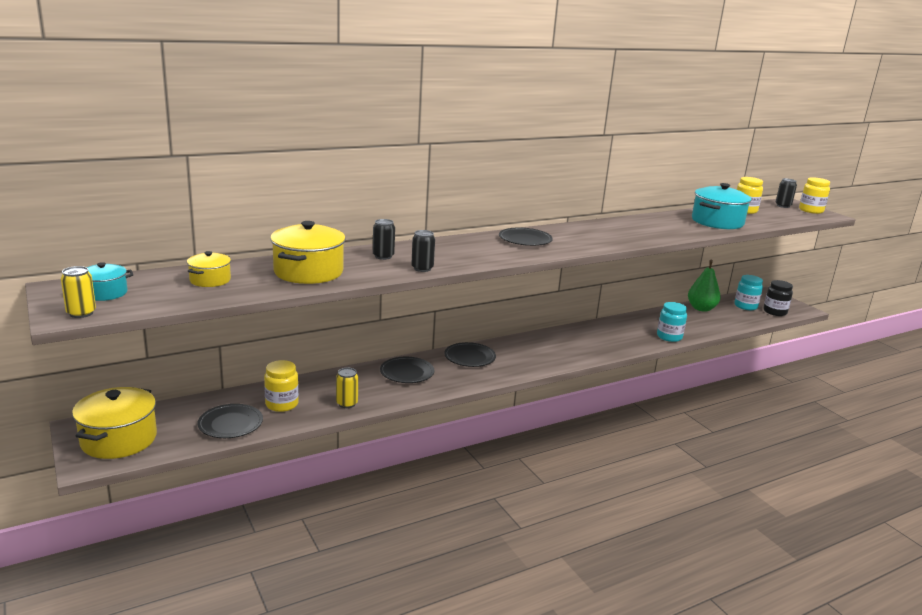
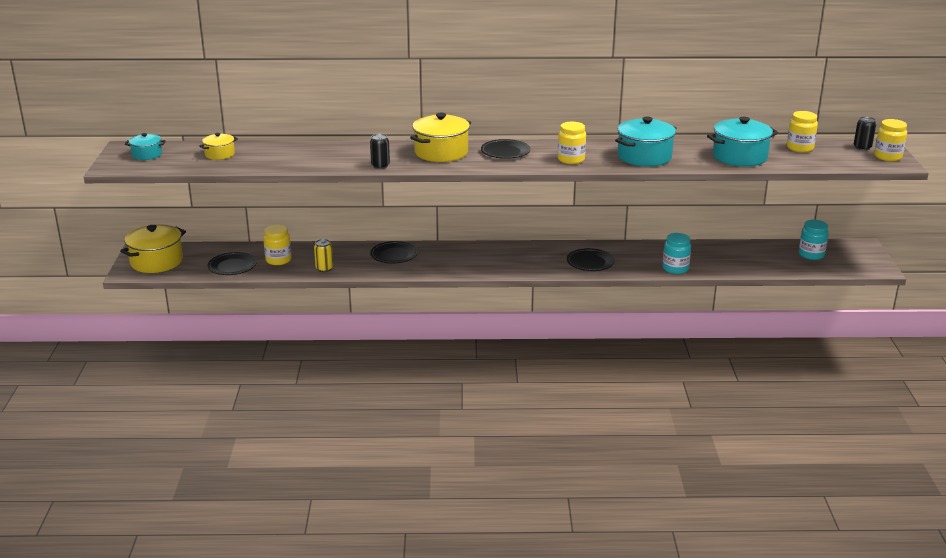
camera: 30 degrees right, 5 degrees up
yellow can [61,266,96,318] -> none
yellow pot [270,221,346,284] -> yellow pot moved to [410,113,471,162]
black can [373,219,395,260] -> none
black plate [444,342,496,367] -> black plate moved to [567,248,615,271]
green pear [688,260,721,312] -> none
black jar [763,280,793,316] -> none
none -> yellow jar [558,122,586,164]
none -> turquoise pot [615,117,677,166]

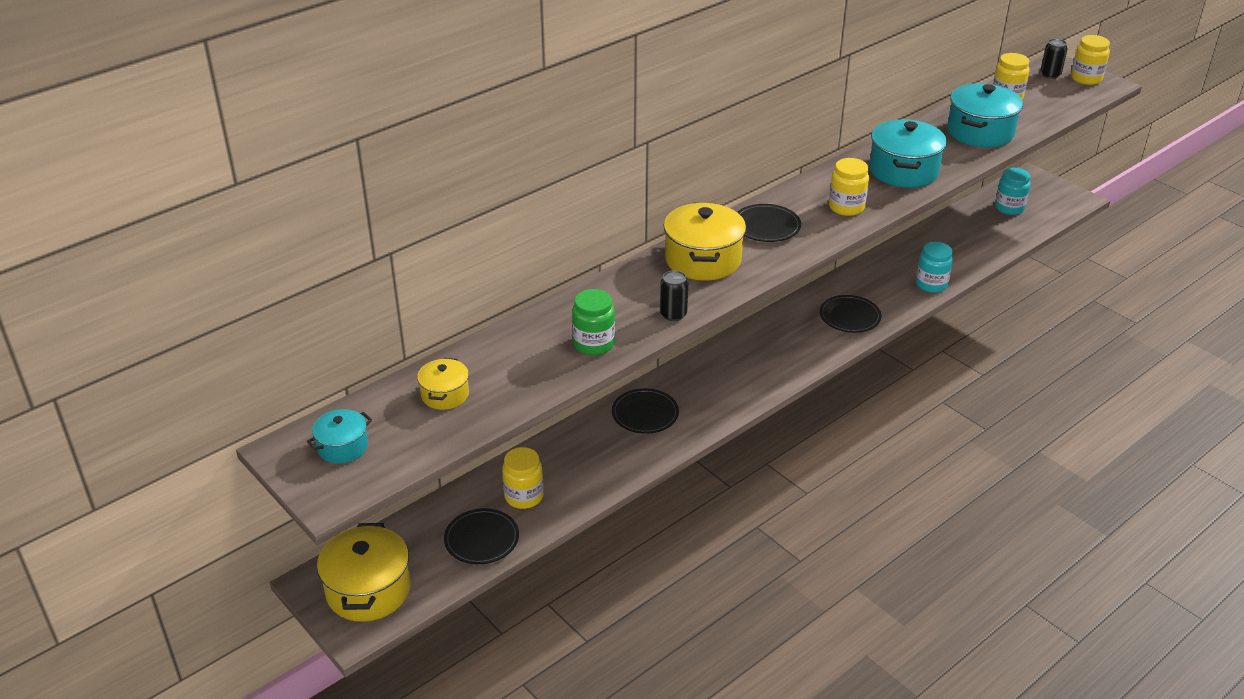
camera: 40 degrees left, 10 degrees up
yellow can [314,239,333,272] -> none
none -> green jar [572,289,615,355]

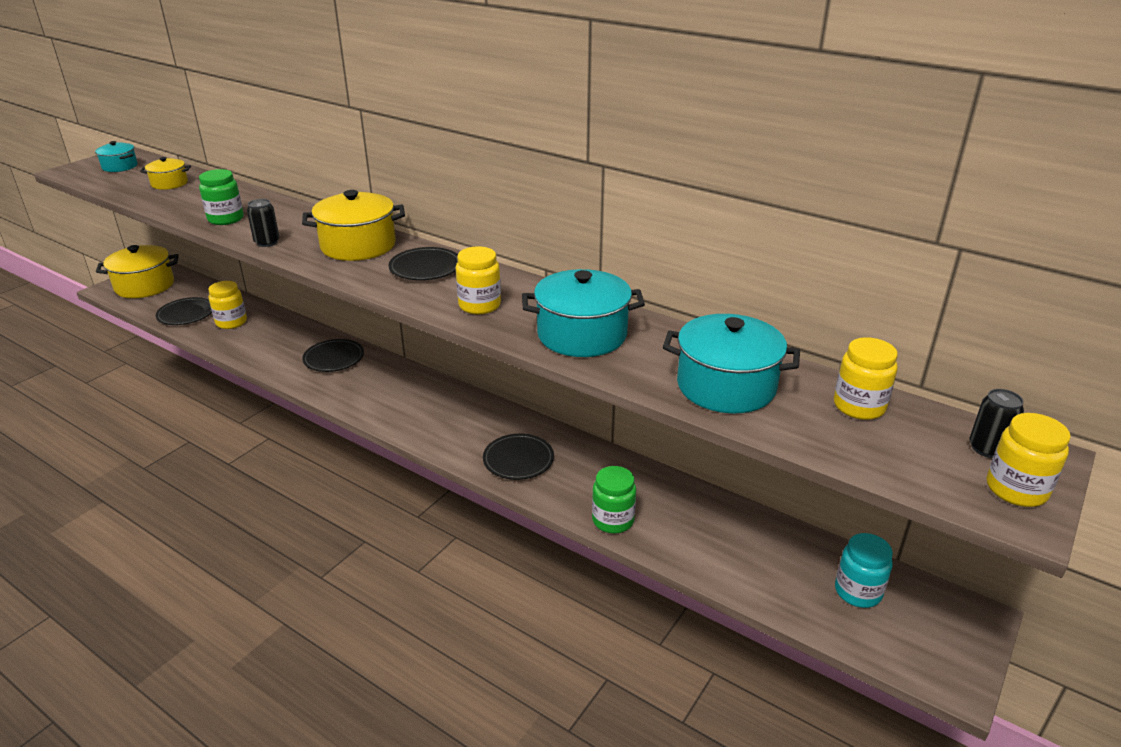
camera: 75 degrees right, 5 degrees down
turquoise jar [916,242,953,293] -> green jar [592,466,636,534]

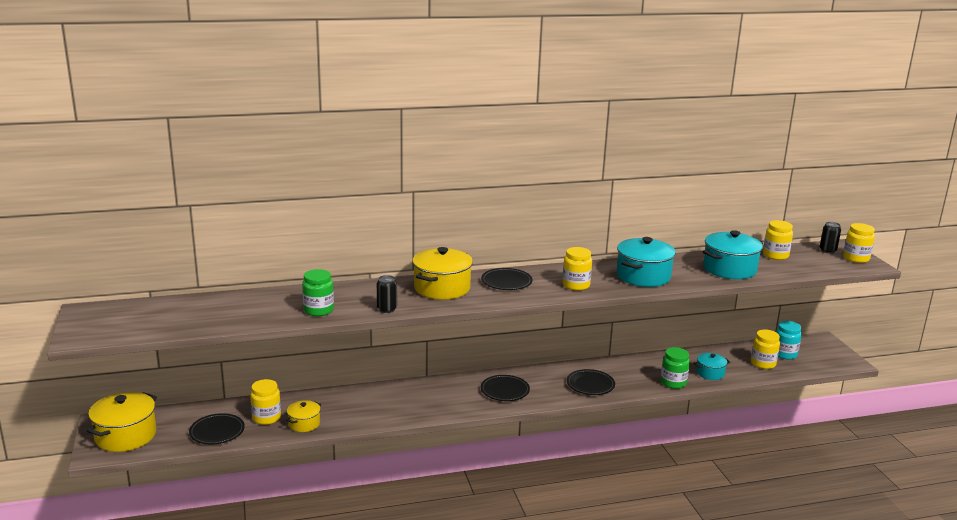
camera: 50 degrees left, 10 degrees down
turquoise pot [95,141,138,172] -> turquoise pot moved to [693,353,731,380]
yellow pot [140,157,191,190] -> yellow pot moved to [286,400,321,432]
black plate [302,339,364,372] -> black plate moved to [481,375,530,401]
none -> yellow jar [751,329,780,369]

